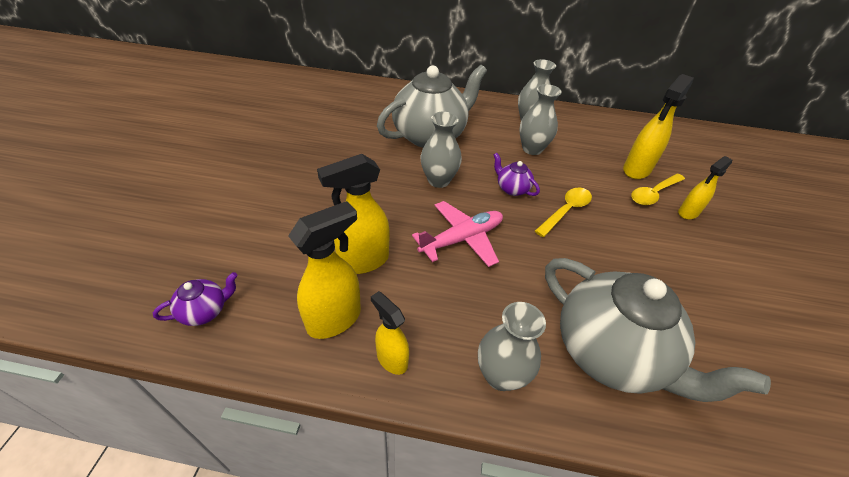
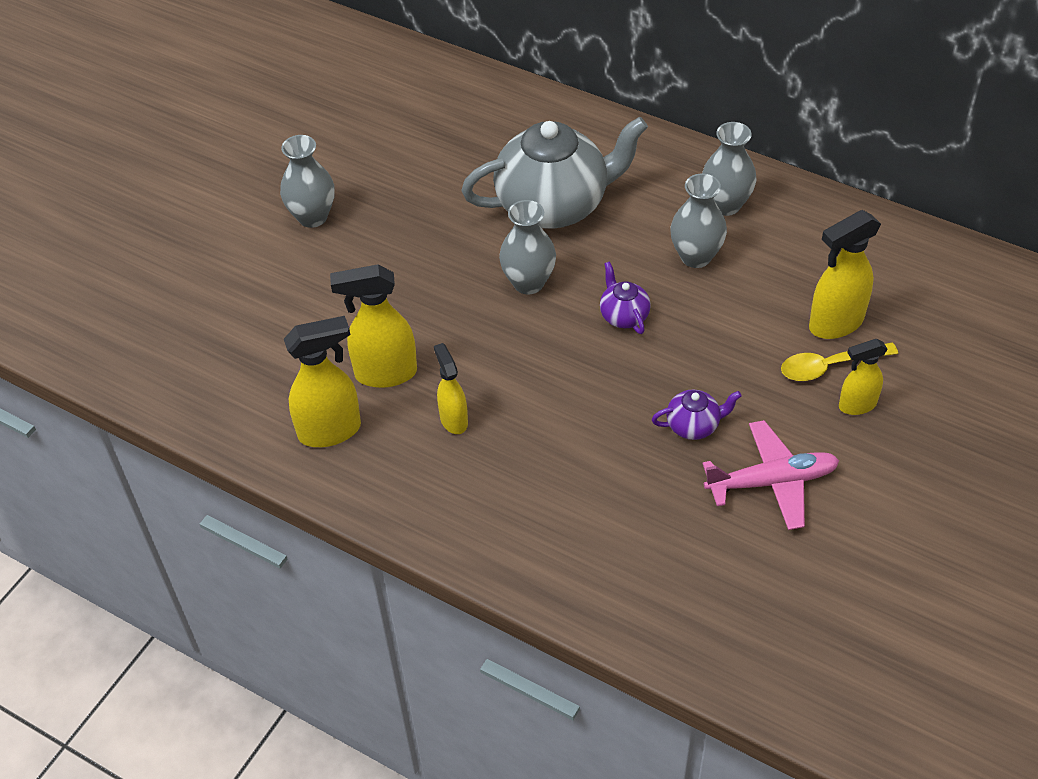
camera: 25 degrees right, 5 degrees up
purple teapot [153,272,238,326] -> purple teapot moved to [652,389,742,440]
yellow spray bottle [371,291,409,375] -> yellow spray bottle moved to [434,343,468,434]
pink plane [412,201,503,267] -> pink plane moved to [703,420,839,530]
grey vase [478,302,546,391] -> grey vase moved to [280,135,335,228]
yellow spoon [535,187,592,237] -> none
grey teapot [545,258,771,402] -> none

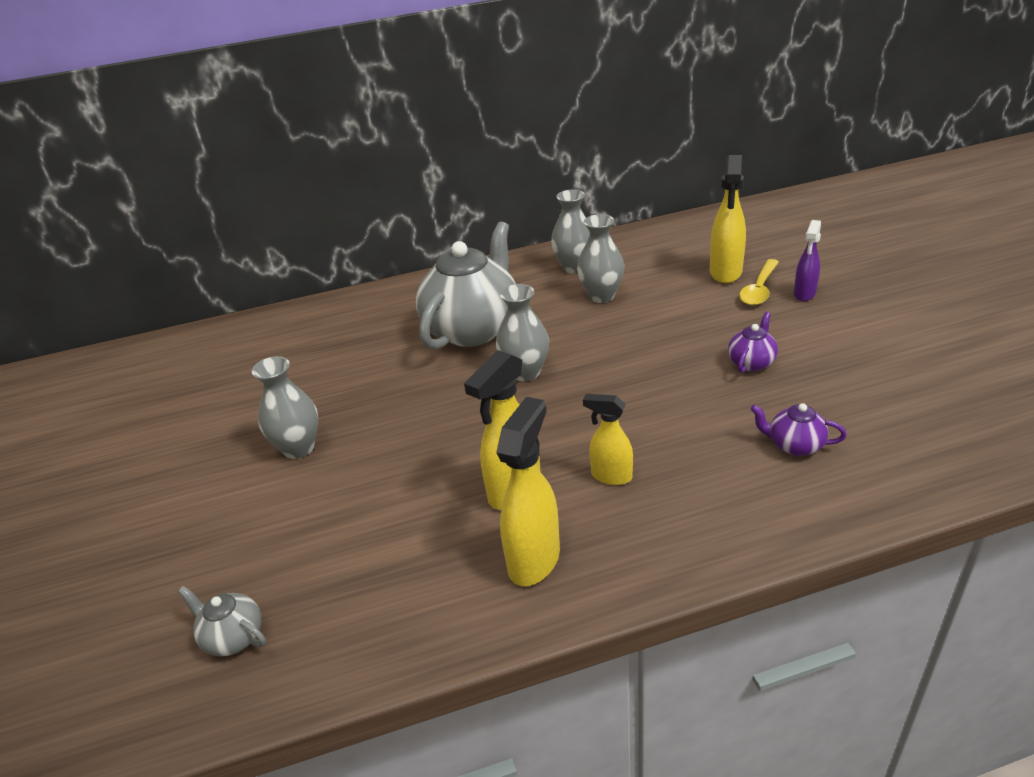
camera: 45 degrees left, 15 degrees down
purple teapot [600,261,651,334] -> purple teapot moved to [751,403,847,456]
pink plane [703,420,839,530] -> none
yellow spray bottle [839,339,888,415] -> purple spray bottle [794,220,821,301]
none -> grey teapot [178,586,266,656]

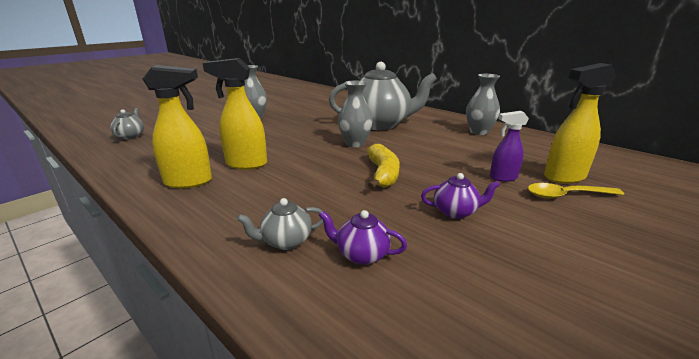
camera: 55 degrees right, 10 degrees down
grey vase [577,214,624,303] -> none
yellow spray bottle [583,394,633,485] -> none
purple teapot [751,403,847,456] -> purple teapot turned 60 degrees counterclockwise [319,210,407,265]
purple spray bottle [794,220,821,301] -> purple spray bottle moved to [490,111,529,182]
none -> grey teapot [237,198,323,250]
none -> yellow banana [367,144,400,189]

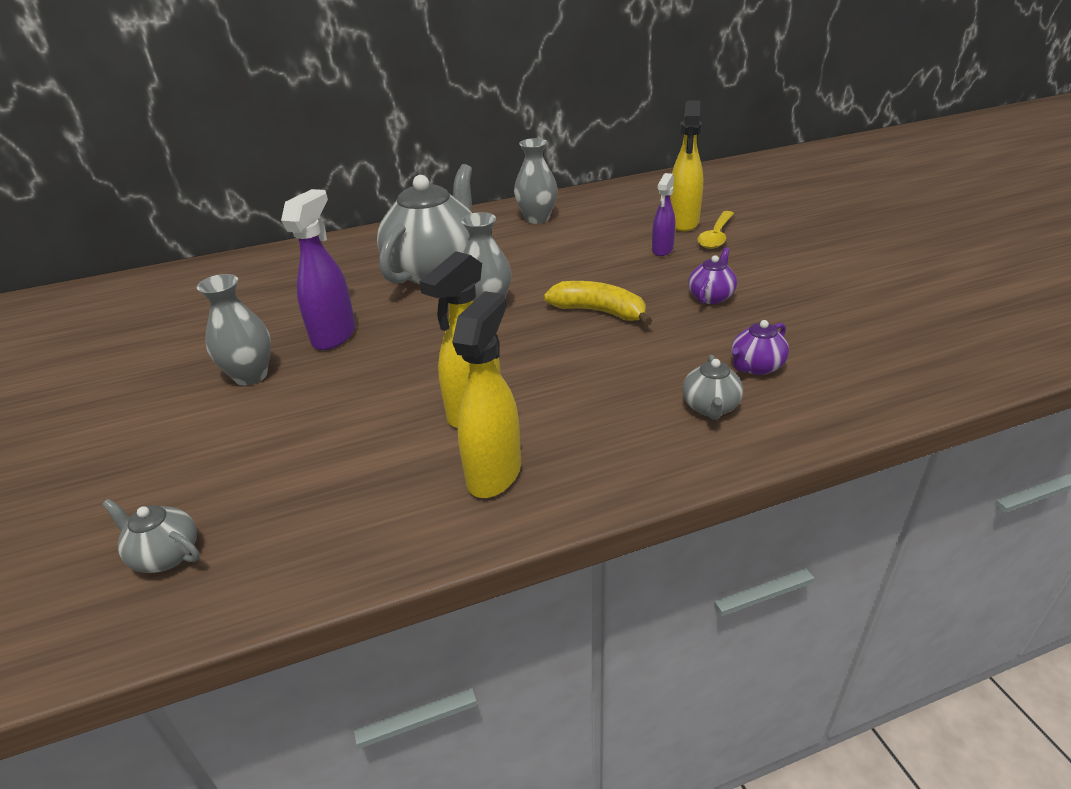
camera: 60 degrees left, 10 degrees up
none -> purple spray bottle [281,189,356,350]

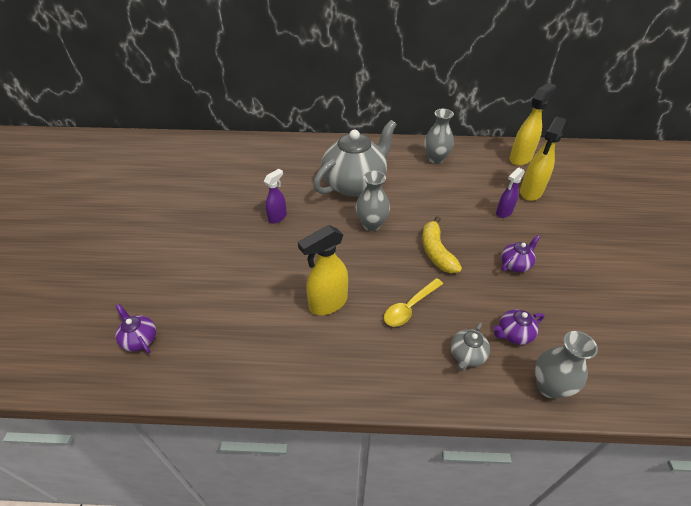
camera: 20 degrees right, 10 degrees up
grey teapot [102,499,200,573] -> purple teapot [115,304,156,354]
grey vase [197,274,271,385] -> grey vase moved to [535,331,598,399]
purple spray bottle [281,189,356,350] -> purple spray bottle [264,169,287,223], size x0.62
yellow spray bottle [452,291,521,498] -> yellow spray bottle moved to [509,83,556,166]
yellow banana [544,281,652,326] -> yellow banana turned 150 degrees counterclockwise [422,216,462,273]
yellow spoon [697,211,734,249] -> yellow spoon moved to [384,278,443,327]

